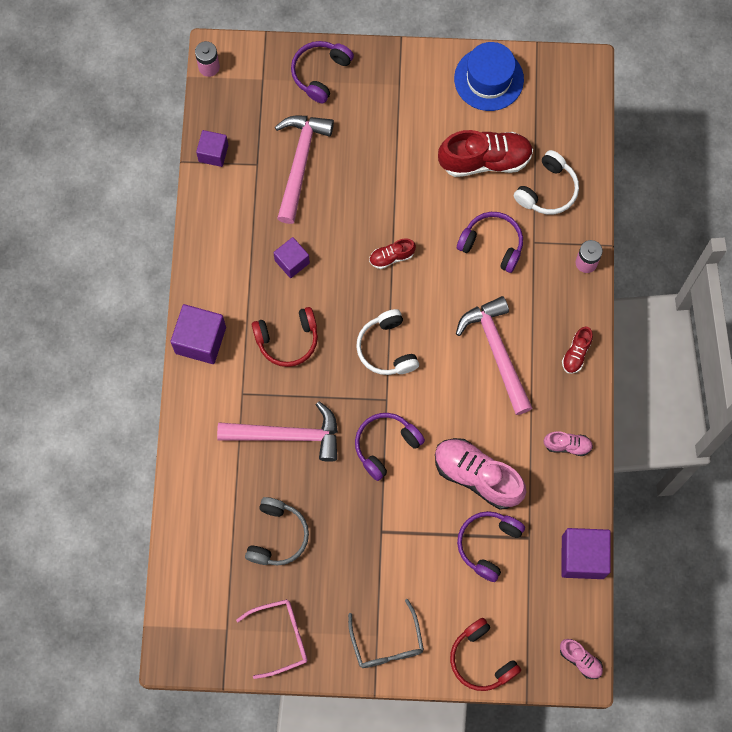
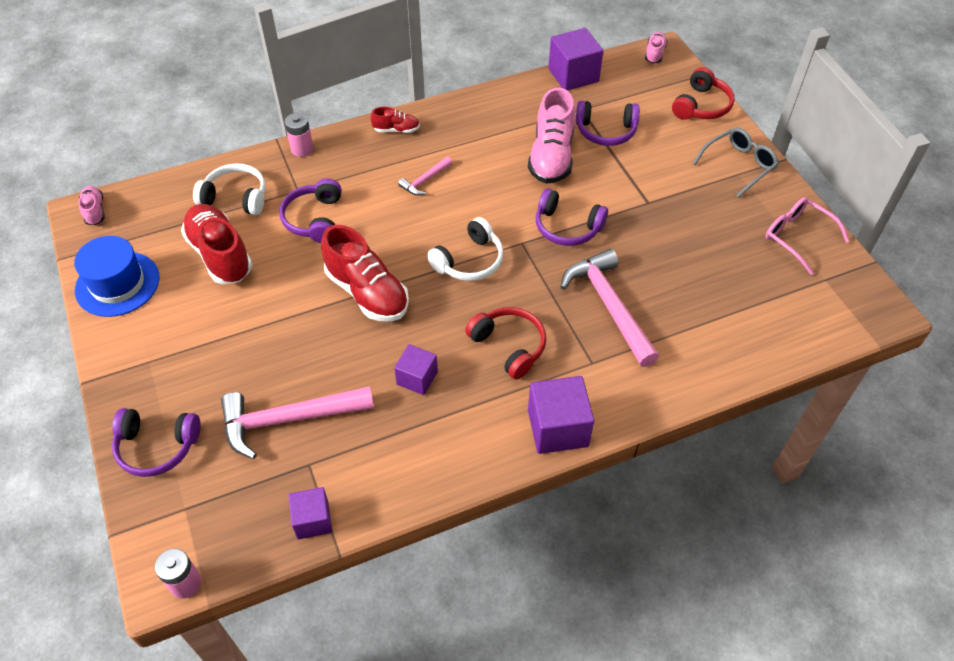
camera: 115 degrees left, 20 degrees down
grey headphones [245,497,309,565] -> none
red shoe [369,238,416,269] -> red shoe [321,225,409,322], size x2.02
pink hammer [456,296,532,415] -> pink hammer [398,157,452,196], size x0.49
pink shoe [544,431,593,456] -> pink shoe moved to [79,186,105,225]

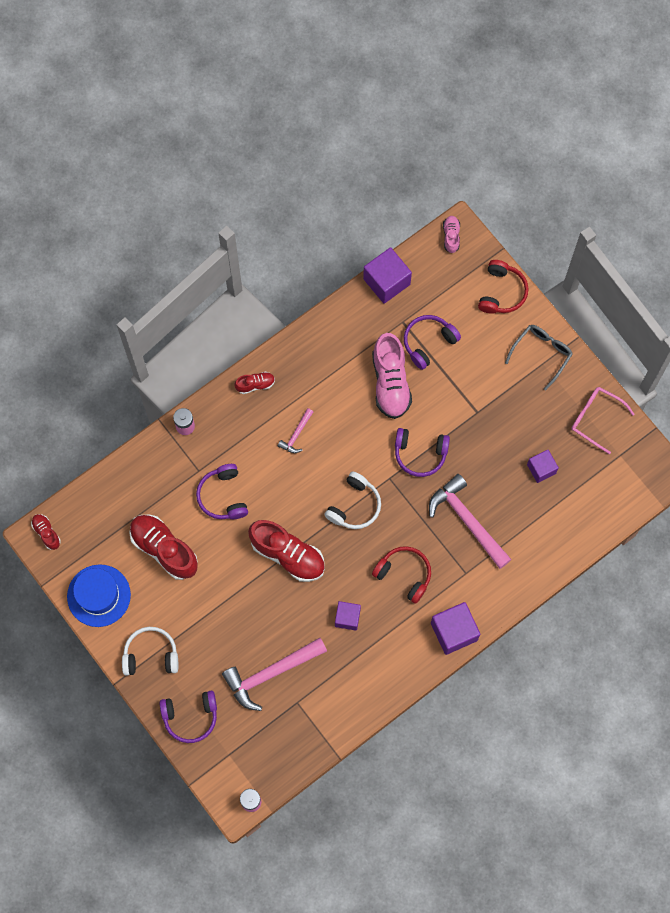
camera: 15 degrees left, 20 degrees up
pink shoe [79,186,105,225] -> red shoe [31,514,61,550]
white headphones [193,163,266,215] -> white headphones moved to [122,627,178,675]
purple cube [288,487,332,539] -> purple cube moved to [527,450,559,483]
purple headphones [576,101,640,146] -> purple headphones turned 150 degrees clockwise [404,315,461,370]

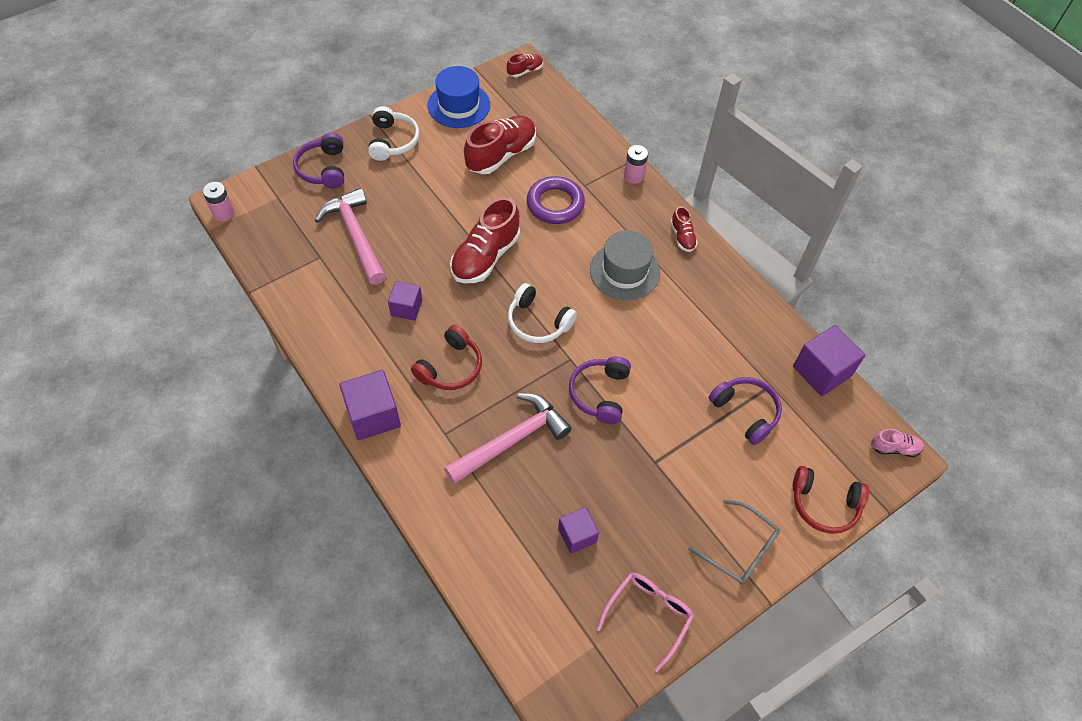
camera: 90 degrees right, 15 degrees down
purple headphones [196,464,248,519] -> purple ring [527,176,585,224]
pink hammer [278,408,313,453] -> grey hat [590,230,660,300]
pink shoe [372,333,412,419] -> none

